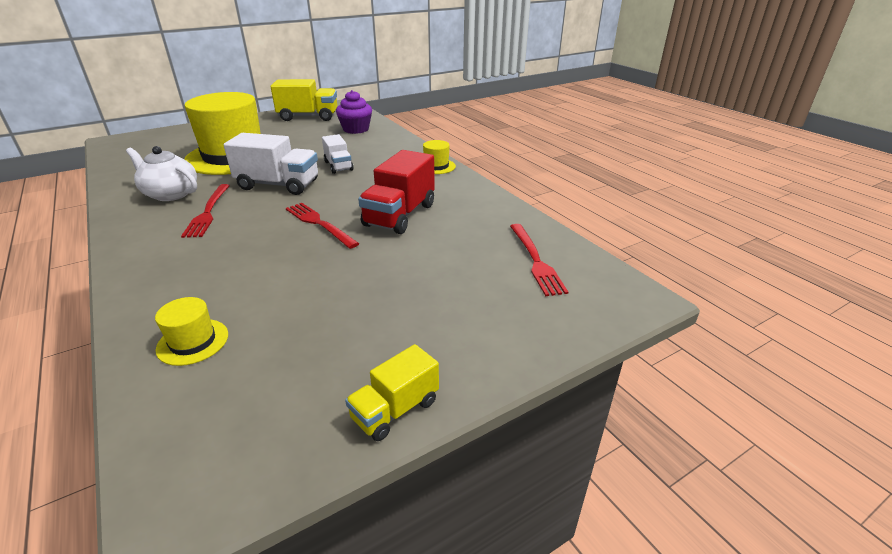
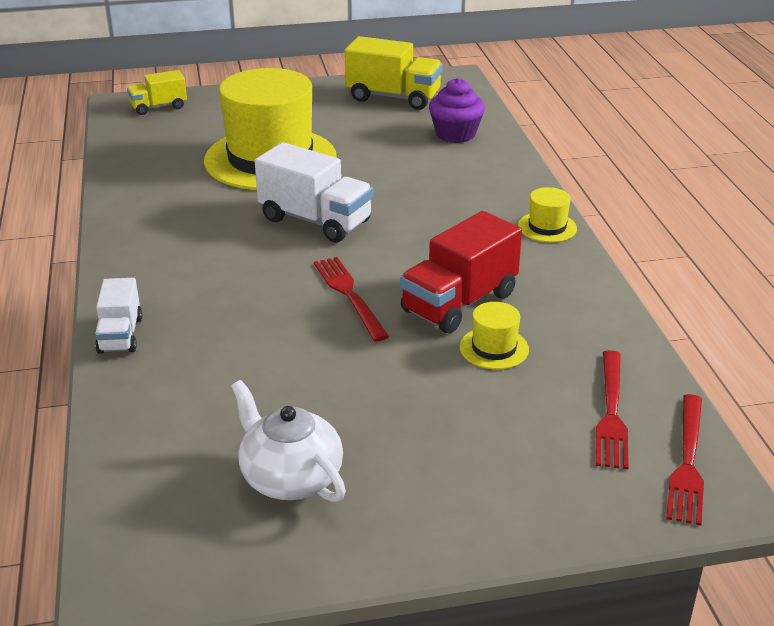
camera: 20 degrees right, 0 degrees up
white teapot [126,146,197,201] -> white teapot moved to [231,380,346,502]
yellow hat [155,297,228,366] -> yellow hat moved to [460,302,529,369]
red fork [181,184,230,238] -> red fork moved to [666,394,704,526]
white truck [322,134,354,174] -> white truck moved to [95,278,142,354]
yellow truck [345,344,439,441] -> yellow truck moved to [127,70,187,115]

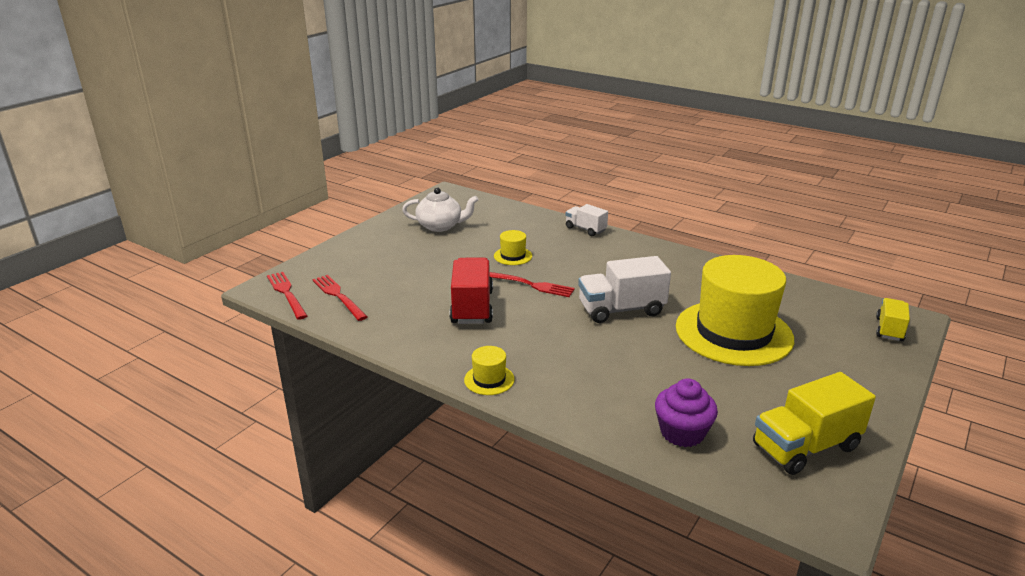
camera: 135 degrees right, 5 degrees down
yellow hat [460,302,529,369] -> yellow hat moved to [494,230,532,265]

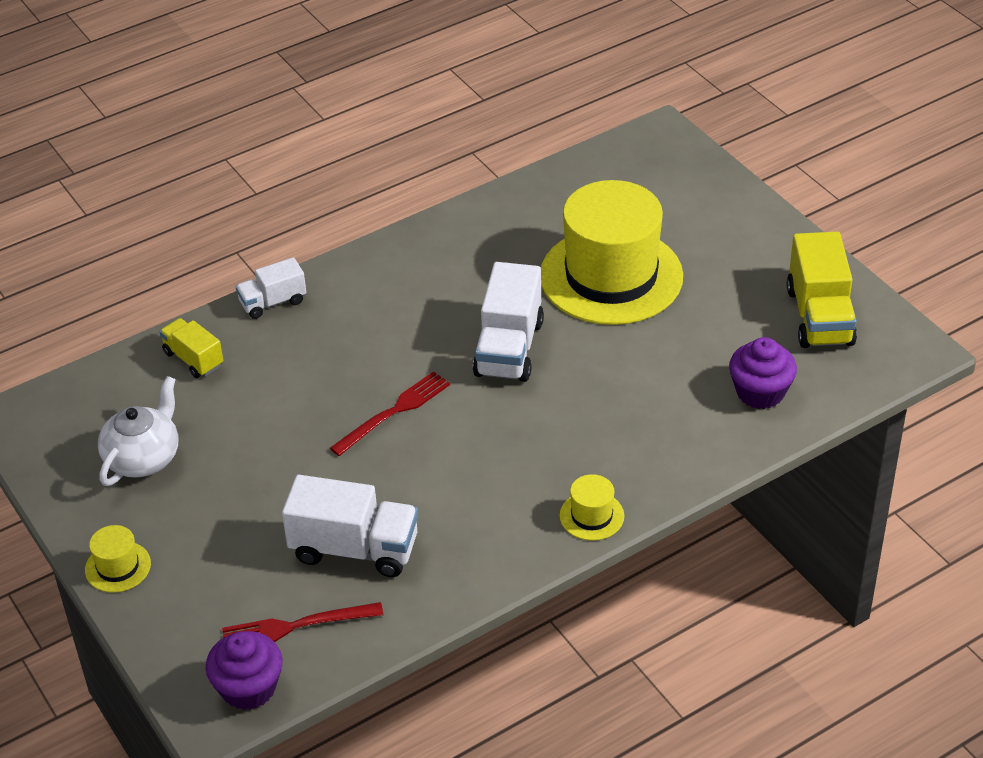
camera: 65 degrees left, 15 degrees up
red fork [267,272,307,320] -> purple cupcake [206,631,283,710]
red truck [449,257,493,324] -> none
yellow hat [494,230,532,265] -> yellow hat moved to [85,525,151,593]
yellow truck [876,298,910,341] -> yellow truck moved to [159,318,223,378]
none -> white truck [282,475,418,577]

